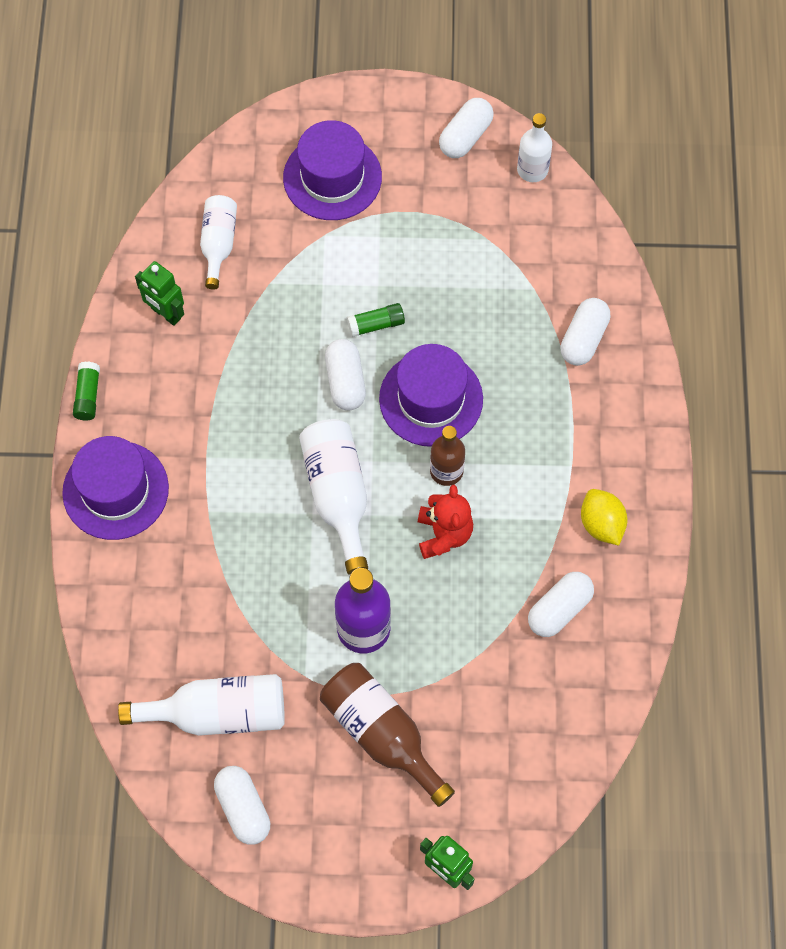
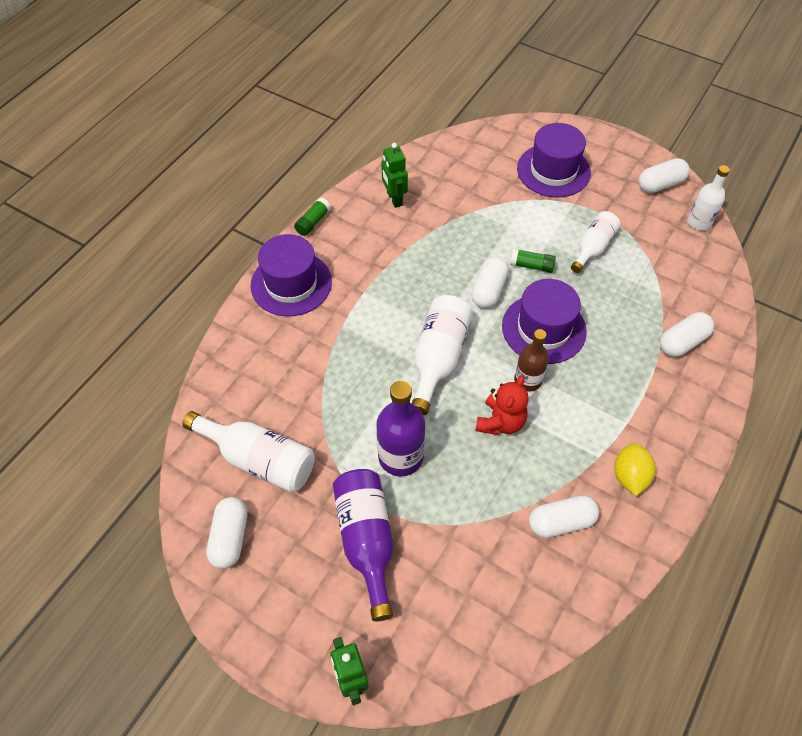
camera: 30 degrees right, 10 degrees down
white bottle [200,195,237,290] -> white bottle moved to [571,211,620,273]
brown bottle [320,663,455,807] -> purple bottle [333,469,394,621]

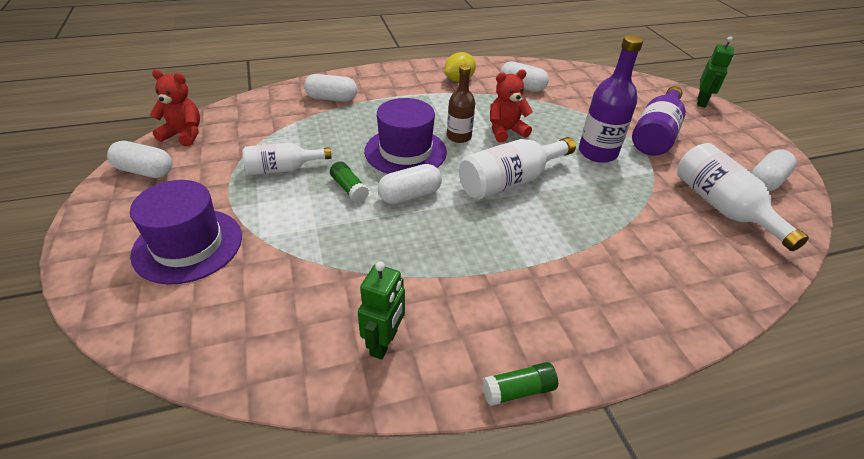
camera: 140 degrees left, 15 degrees down
purple hat [251,234,332,317] -> none
white bottle [688,165,730,231] -> red teddy bear [150,70,200,146]

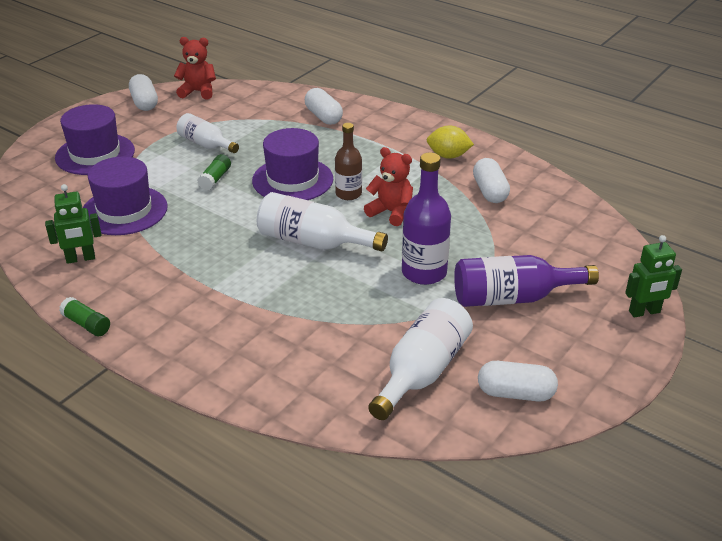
camera: 55 degrees right, 5 degrees down
red teddy bear [150,70,200,146] -> red teddy bear turned 60 degrees counterclockwise [174,37,216,100]
white capsule [378,164,442,204] -> none
none -> purple hat [83,157,168,235]

